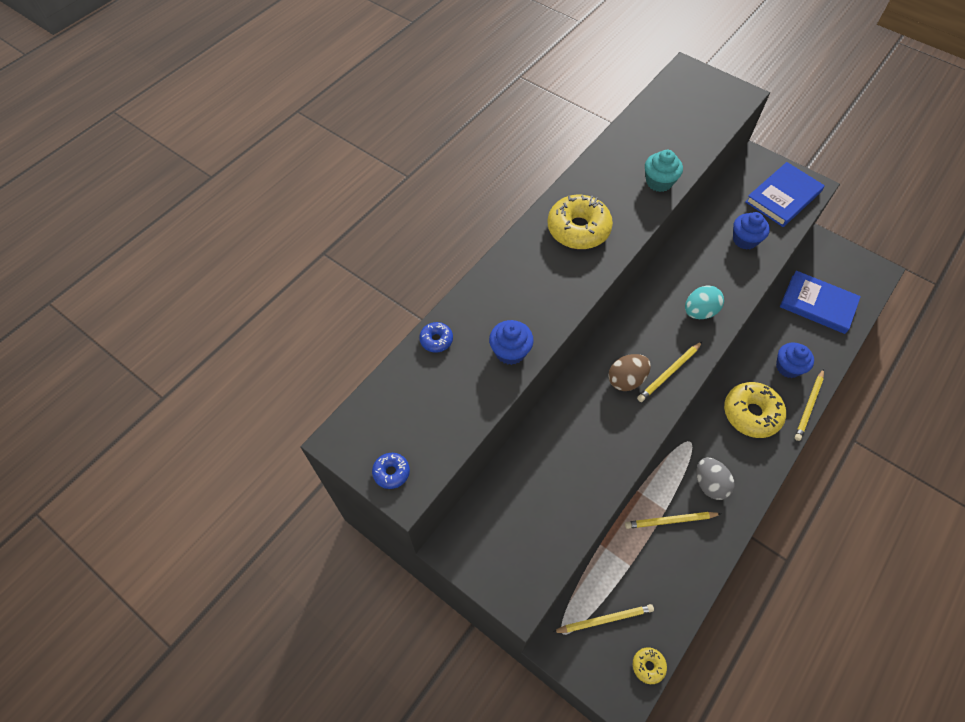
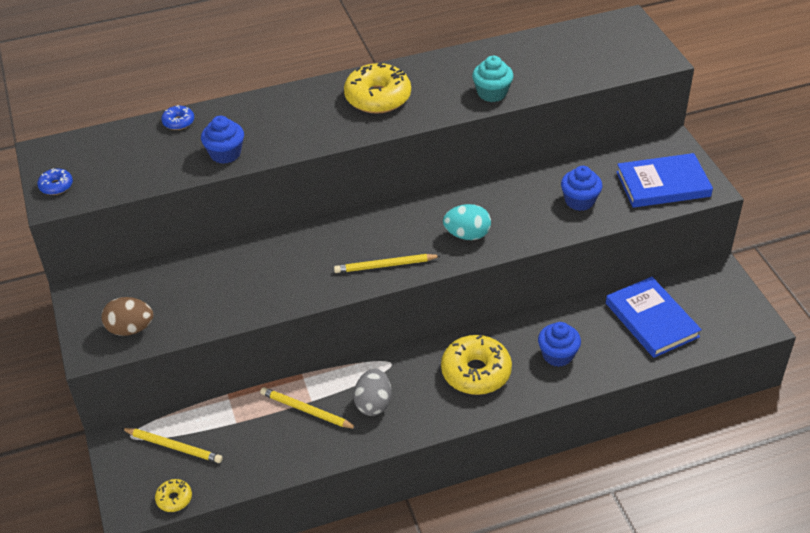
camera: 35 degrees right, 15 degrees down
brown egg [608,354,651,391] -> brown egg moved to [101,297,154,336]
yellow pencil [795,369,824,441] -> none

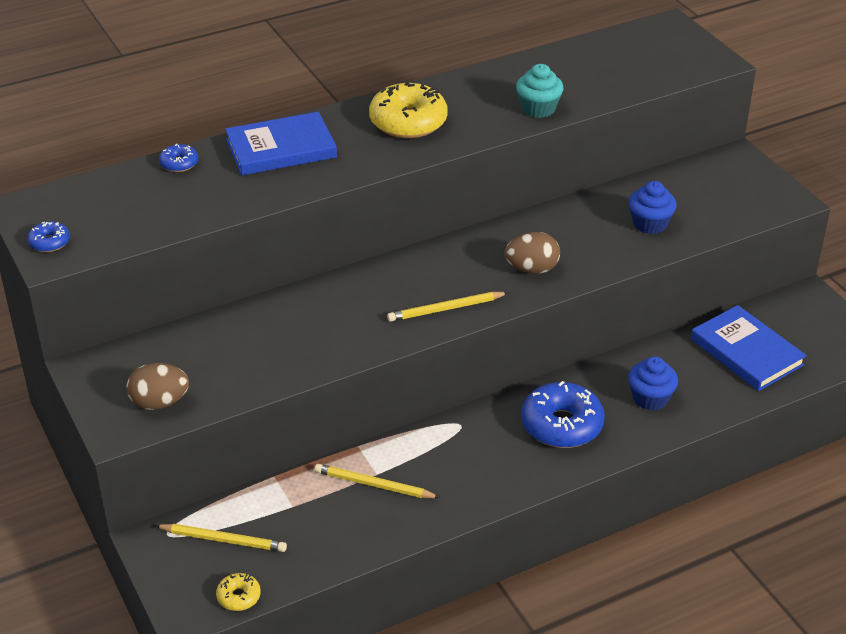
camera: 10 degrees left, 5 degrees down
blue cupcake [201,116,244,164] -> none
grey egg [354,369,392,416] -> none
yellow donut [441,335,512,395] -> blue donut [521,381,605,448]
turquoise egg [443,204,491,240] -> brown egg [505,232,560,274]
blue book [616,153,713,208] -> blue book moved to [225,112,337,175]

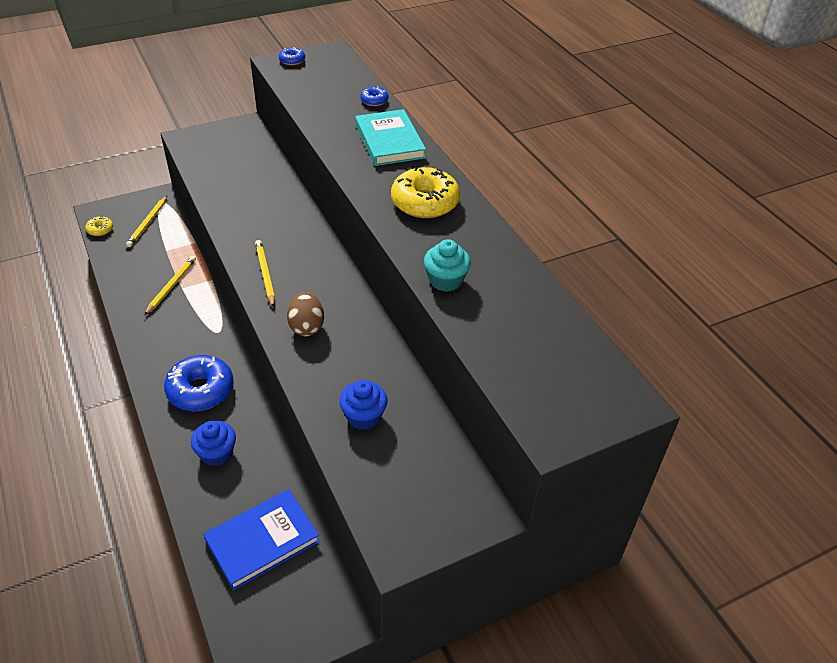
camera: 90 degrees right, 5 degrees up
brown egg [126,363,189,410] -> none
blue book [225,112,337,175] -> turquoise book [355,109,426,166]

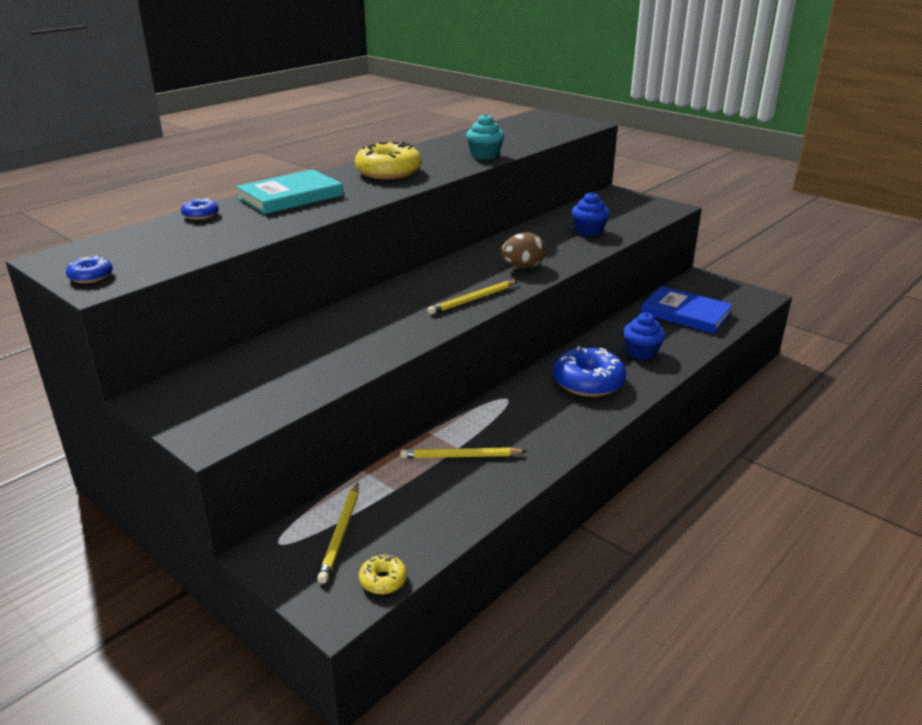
camera: 110 degrees left, 15 degrees down
yellow pencil [126,196,167,247] -> yellow pencil turned 105 degrees clockwise [317,483,359,584]

